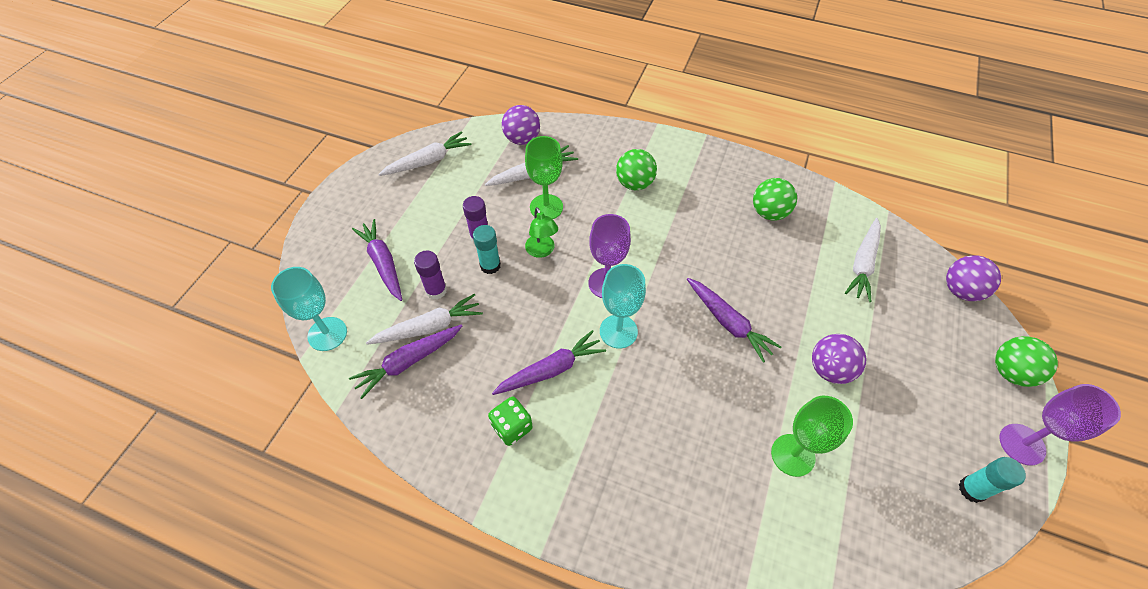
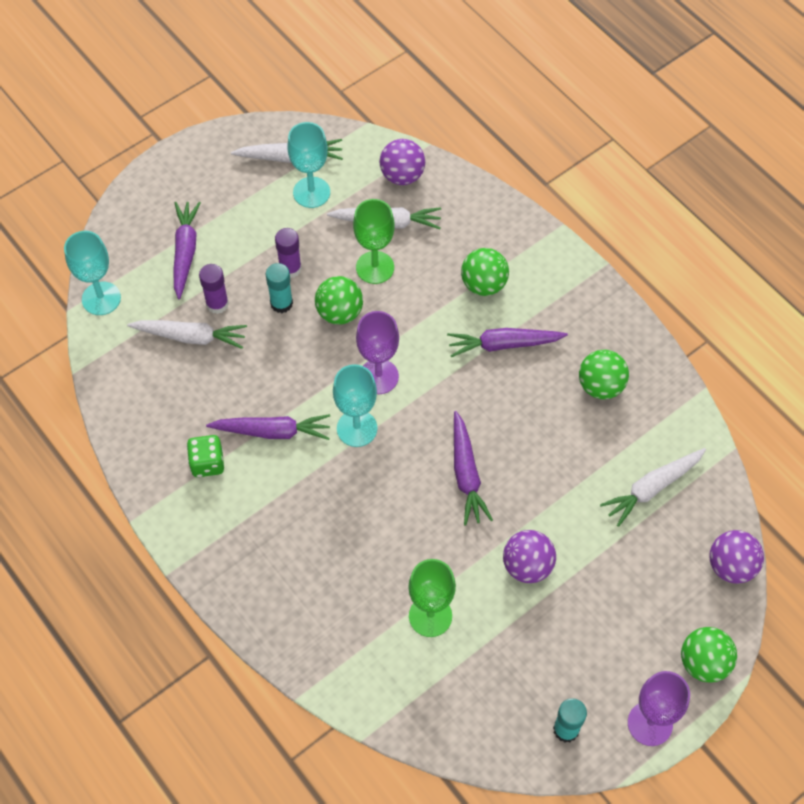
camera: 30 degrees right, 5 degrees up
purple carrot [349,325,462,399] -> purple carrot moved to [447,328,568,357]
green lamp [525,207,558,258] -> green ball [315,276,363,325]
none -> turquoise goblet [287,122,330,208]

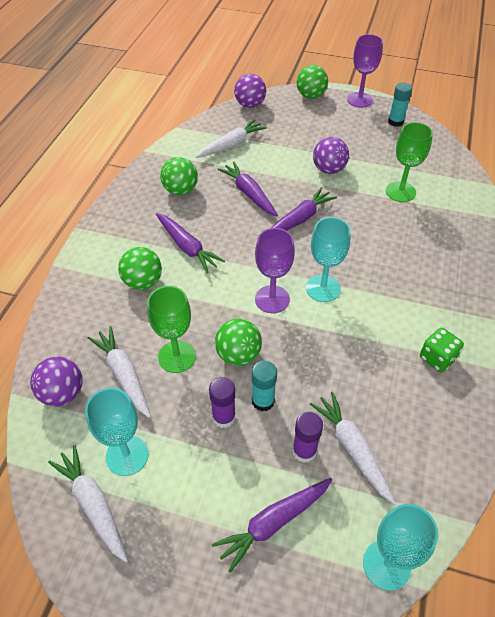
camera: 125 degrees left, 10 degrees down
purple carrot [206,414,330,440] -> purple carrot moved to [217,162,278,216]
white carrot [600,448,706,527] -> white carrot turned 60 degrees counterclockwise [195,119,267,158]

